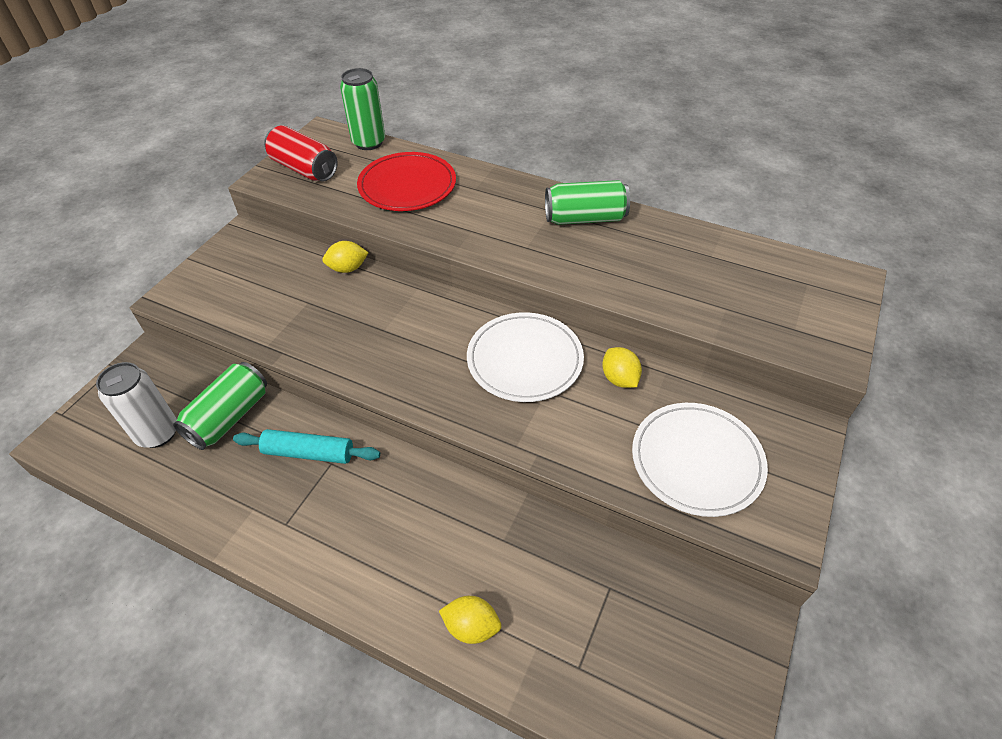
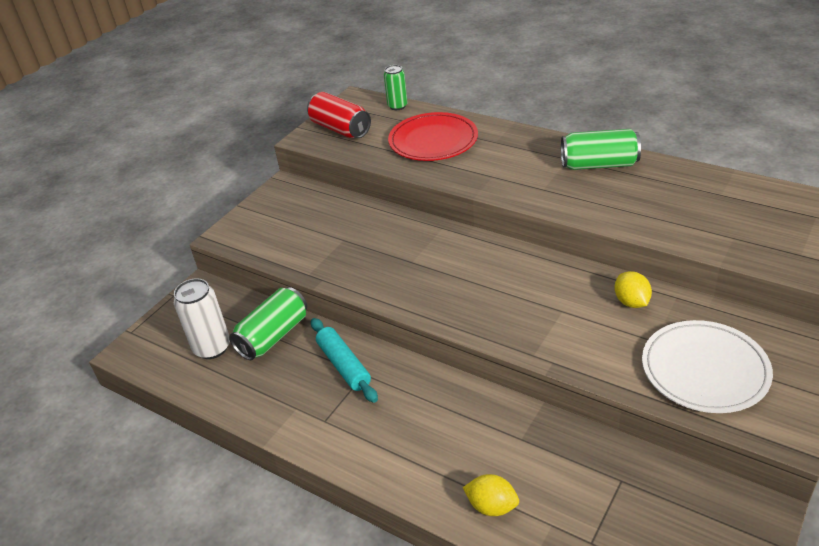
camera: 10 degrees right, 10 degrees down
turquoise rolling pin [233,429,380,464] -> turquoise rolling pin turned 45 degrees clockwise [311,318,378,403]
yellow lemon [322,241,369,273] -> none
green can [340,68,385,150] -> green can [384,65,407,110], size x0.65
white plate [467,312,584,402] -> none

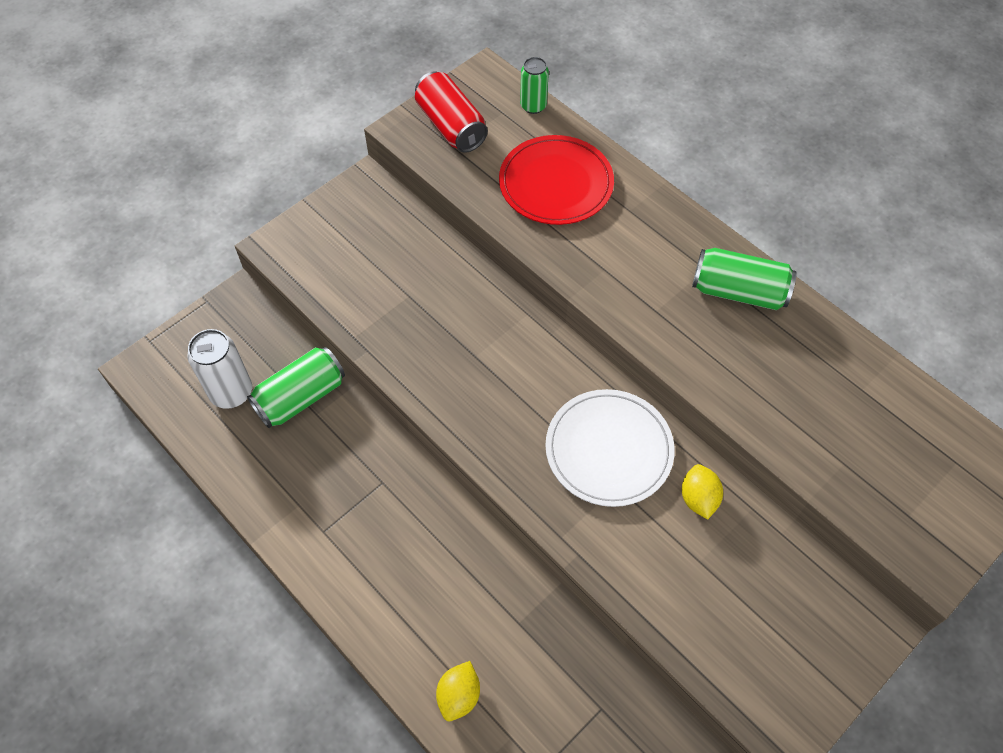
camera: 10 degrees right, 20 degrees up
turquoise rolling pin [311,318,378,403] -> none
yellow lemon [463,474,519,516] -> yellow lemon turned 75 degrees clockwise [436,661,480,721]
white plate [642,320,773,413] -> white plate moved to [545,389,675,507]

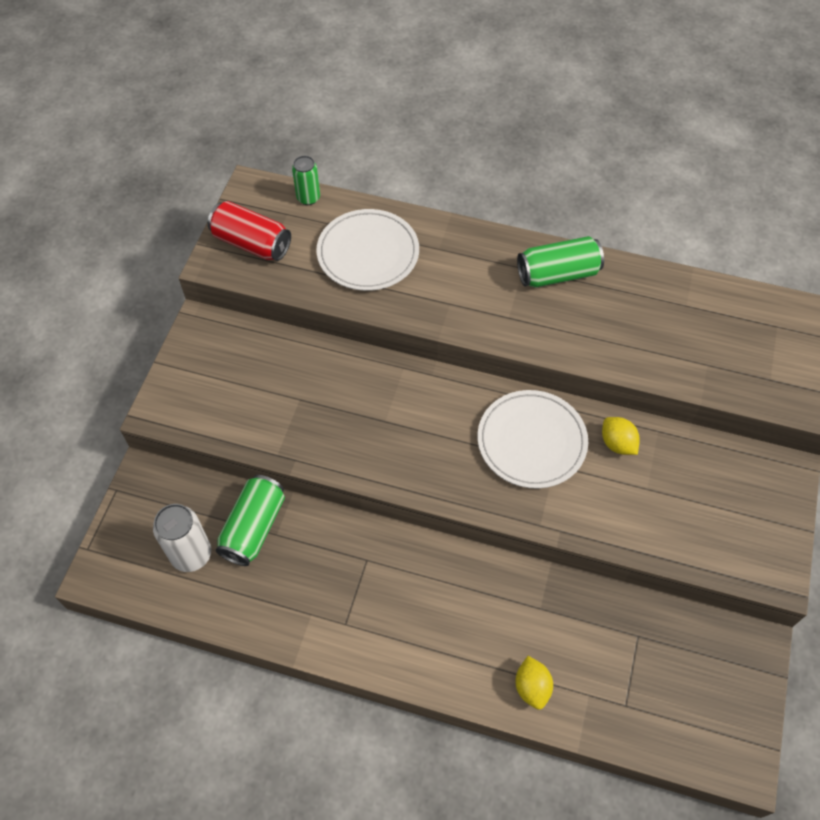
camera: 30 degrees left, 0 degrees up
red plate [499,135,614,225] -> white plate [316,209,419,291]

